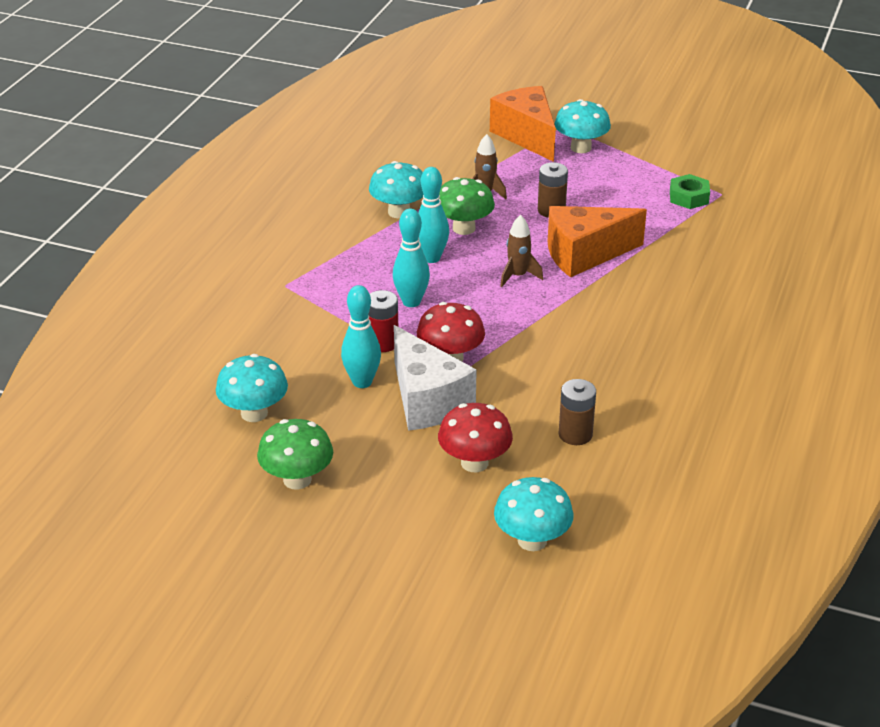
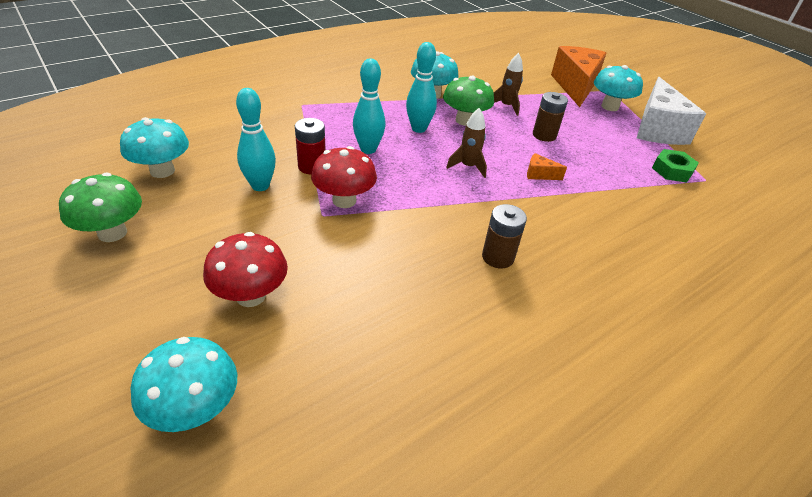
camera: 30 degrees right, 5 degrees up
white cheese [394,325,477,431] -> white cheese moved to [637,77,706,145]
orange cheese [548,206,647,277] -> orange cheese [527,153,567,180], size x0.40
brown battery [559,379,596,445] -> brown battery moved to [482,204,527,268]

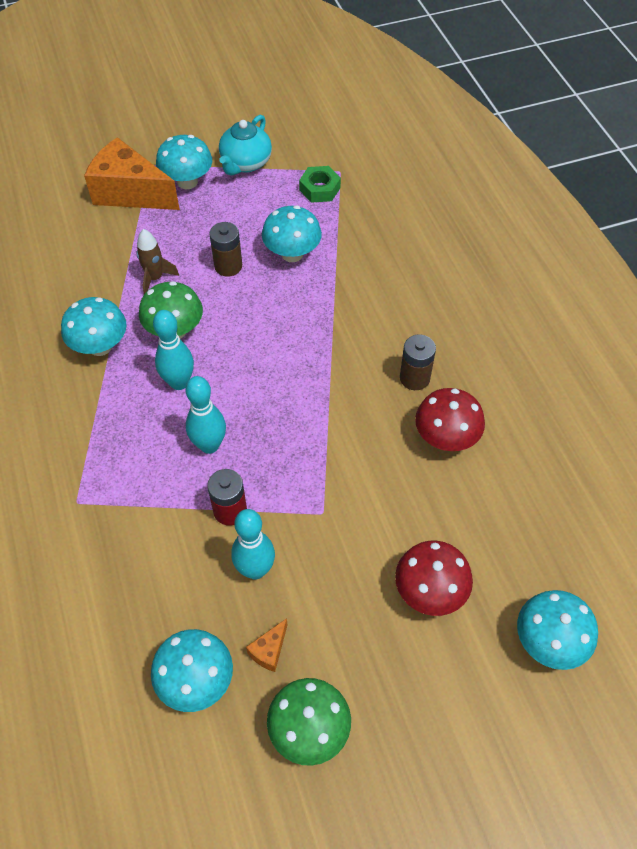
camera: 70 degrees left, 15 degrees up
red mushroom [311,146,377,208] -> red mushroom moved to [415,388,485,451]
brown rocket [446,108,487,178] -> none
orange cheese [527,153,567,180] -> orange cheese moved to [246,618,287,672]
white cheese [637,77,706,145] -> turquoise teapot [219,115,272,176]
none -> turquoise mushroom [262,205,322,262]

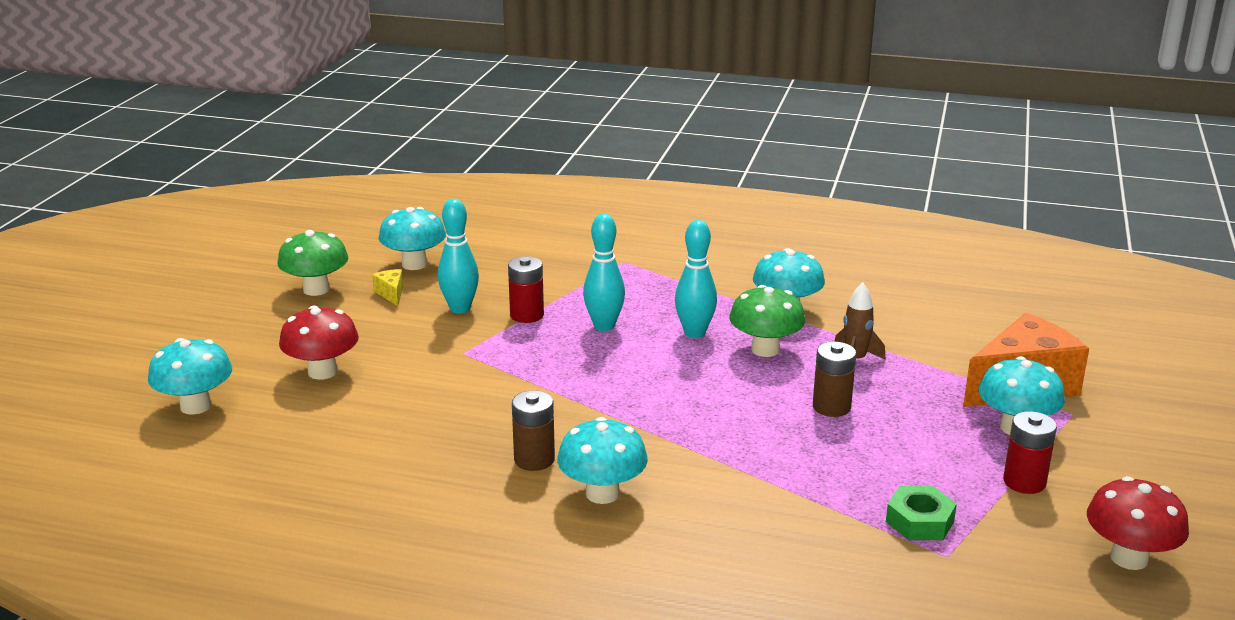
camera: 125 degrees right, 30 degrees down
turquoise teapot [219,115,272,176] -> red battery [1003,411,1057,494]
orange cheese [246,618,287,672] -> yellow cheese [372,269,403,306]
turquoise mushroom [262,205,322,262] -> turquoise mushroom moved to [557,417,648,504]
red mushroom [415,388,485,451] -> red mushroom moved to [1087,476,1189,570]

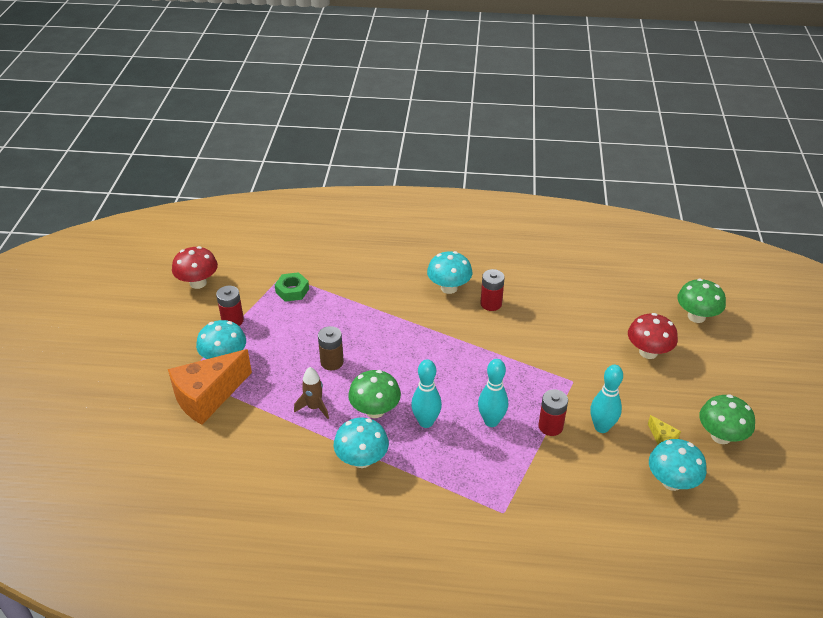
camera: 170 degrees right, 15 degrees up
turquoise mushroom [148,338,232,414] -> green mushroom [677,278,726,323]
brown battery [512,390,555,471] -> red battery [480,269,505,311]

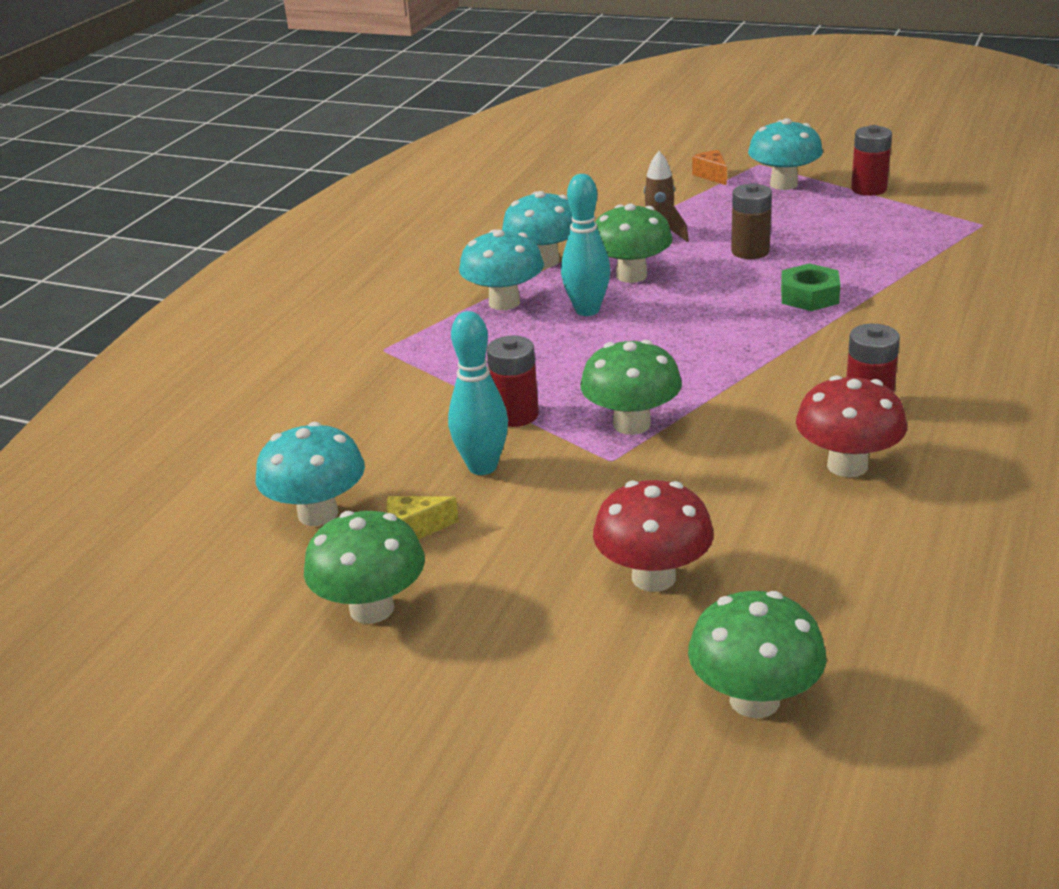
camera: 110 degrees right, 10 degrees down
orange cheese [168,349,252,425] -> orange cheese [692,150,727,185], size x0.40
red mushroom [172,246,218,289] -> red mushroom moved to [796,375,907,477]
green nut [275,272,309,302] -> green nut moved to [781,263,840,311]
turquoise mushroom [427,251,472,294] -> turquoise mushroom moved to [459,229,544,310]
turquoise bowling pin [478,359,508,427] -> none
none -> green mushroom [580,340,682,435]

